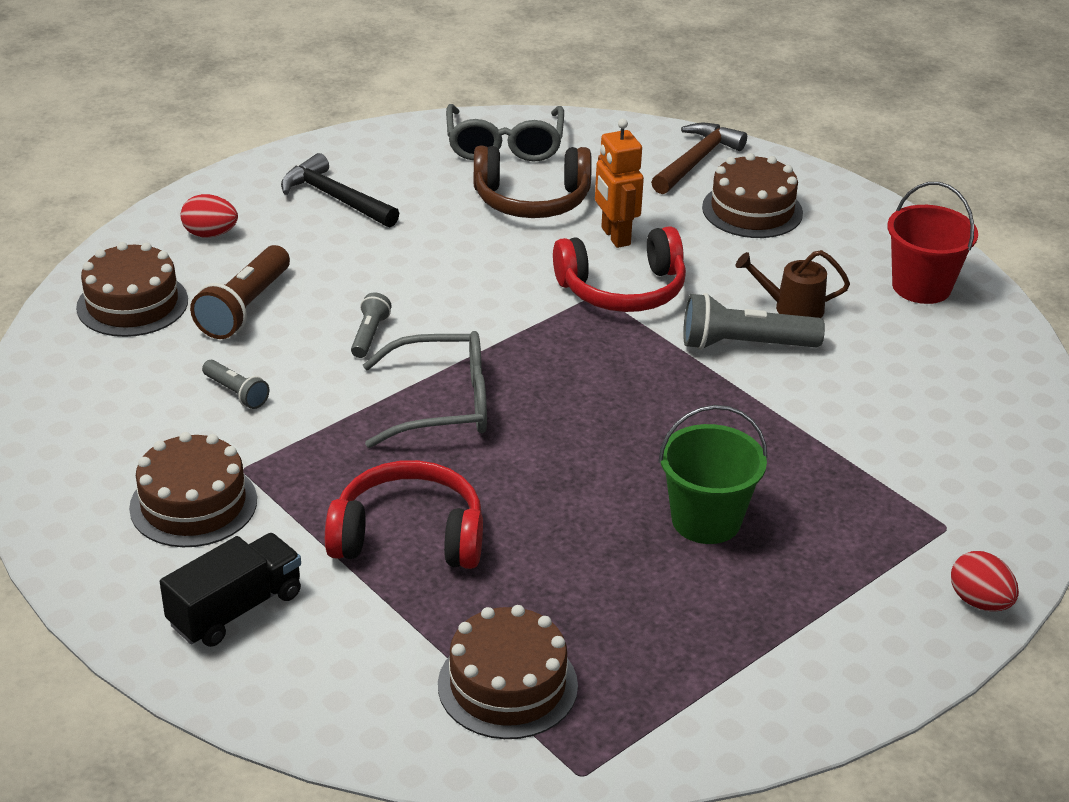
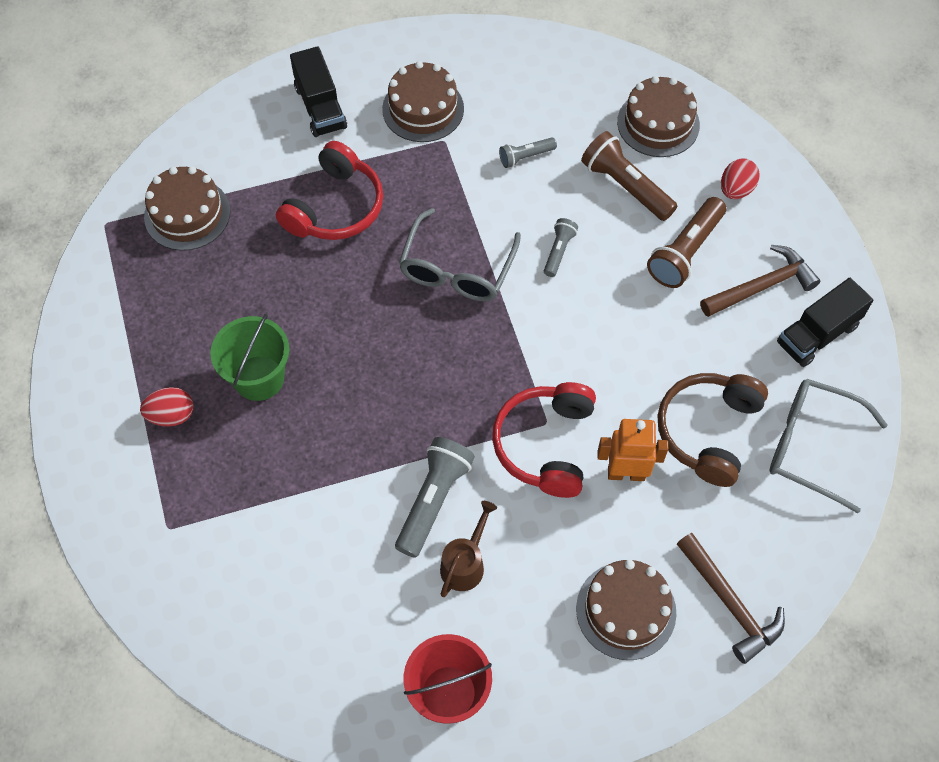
camera: 115 degrees right, 25 degrees up
black hammer [281,153,399,227] -> brown hammer [700,245,820,317]
grey flashlight [351,293,392,358] -> grey flashlight turned 105 degrees counterclockwise [544,218,578,277]
red egg [951,551,1019,611] -> red egg moved to [140,387,193,426]
none -> brown flashlight [647,197,726,288]
none -> black truck [777,278,873,367]

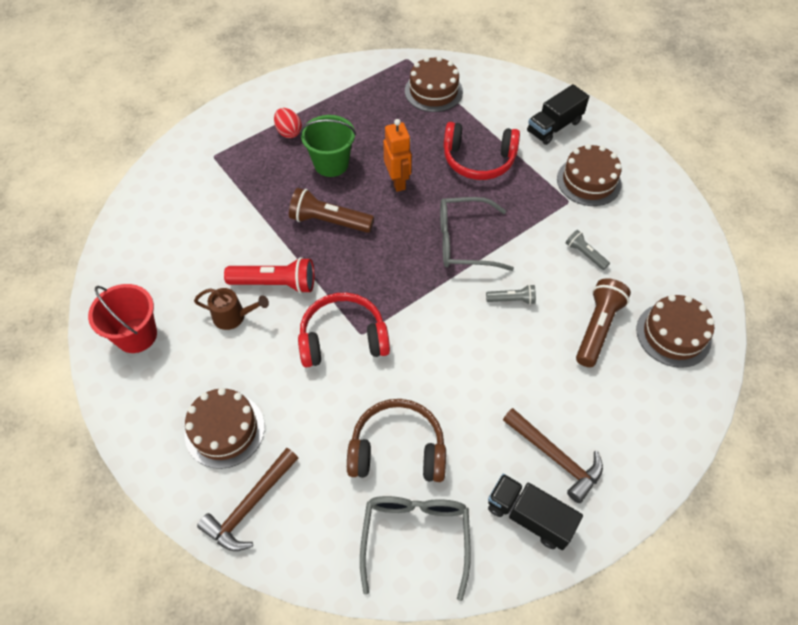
camera: 70 degrees right, 5 degrees down
grey flashlight [395,437,475,558] -> red flashlight [224,257,314,294]
orange robot [597,419,668,481] -> orange robot moved to [383,119,412,192]
brown flashlight [647,197,726,288] -> brown flashlight moved to [289,188,374,233]
red egg [721,158,760,199] -> none

